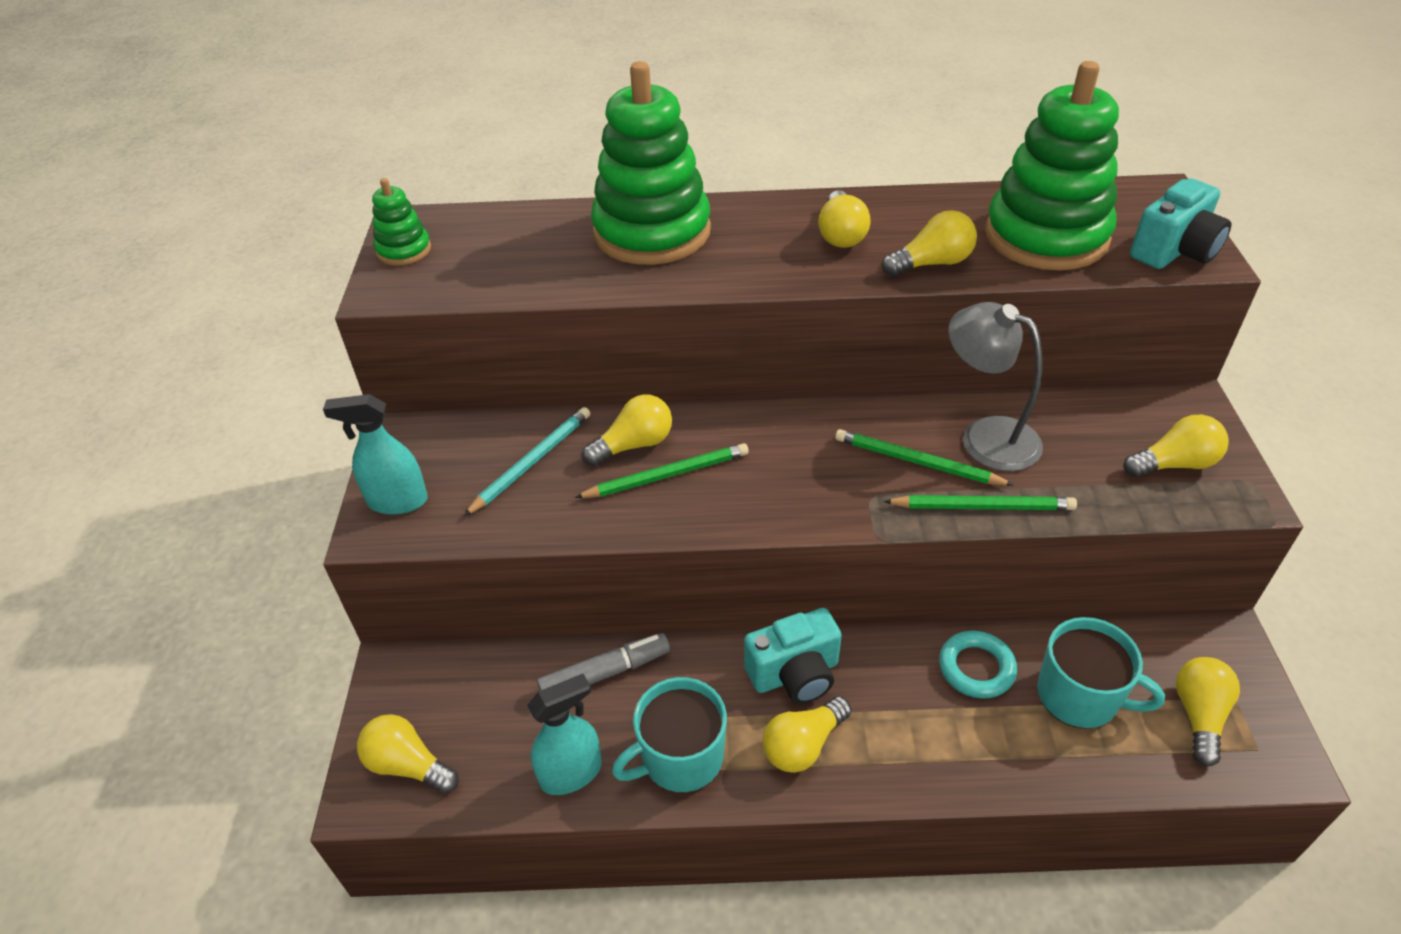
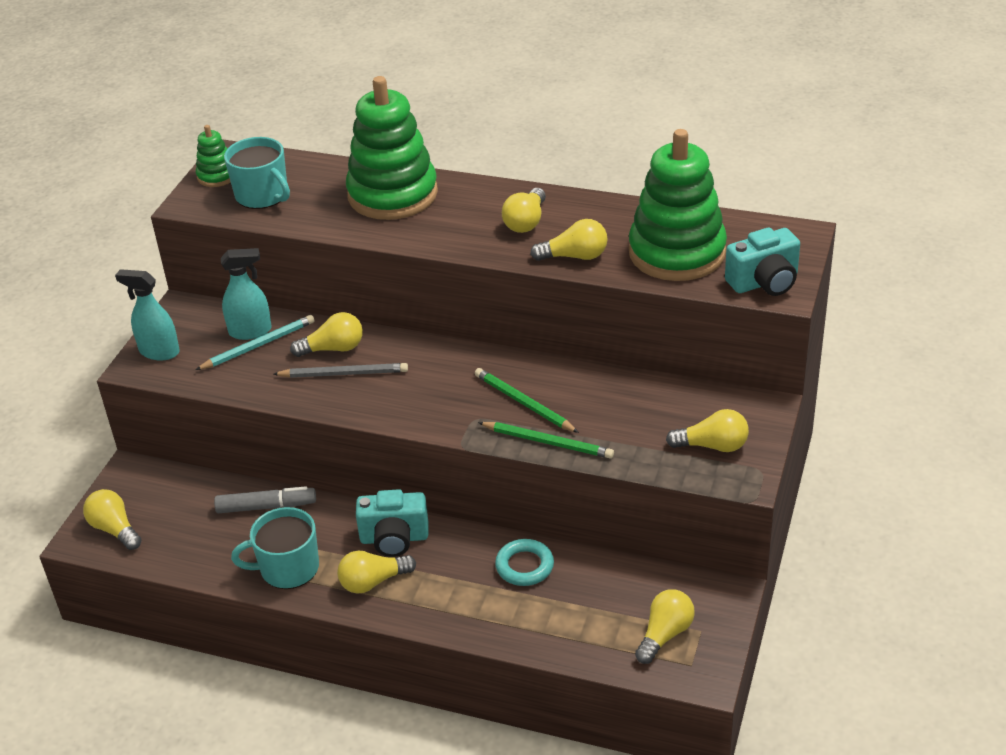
camera: 20 degrees right, 5 degrees down
turquoise spray bottle [527,674,602,795] -> turquoise spray bottle moved to [221,248,272,340]
green pencil [575,443,749,498] -> grey pencil [273,363,408,378]
grey lamp [948,302,1043,471] -> none
turquoise mug [1037,617,1165,729] -> turquoise mug moved to [224,137,290,209]

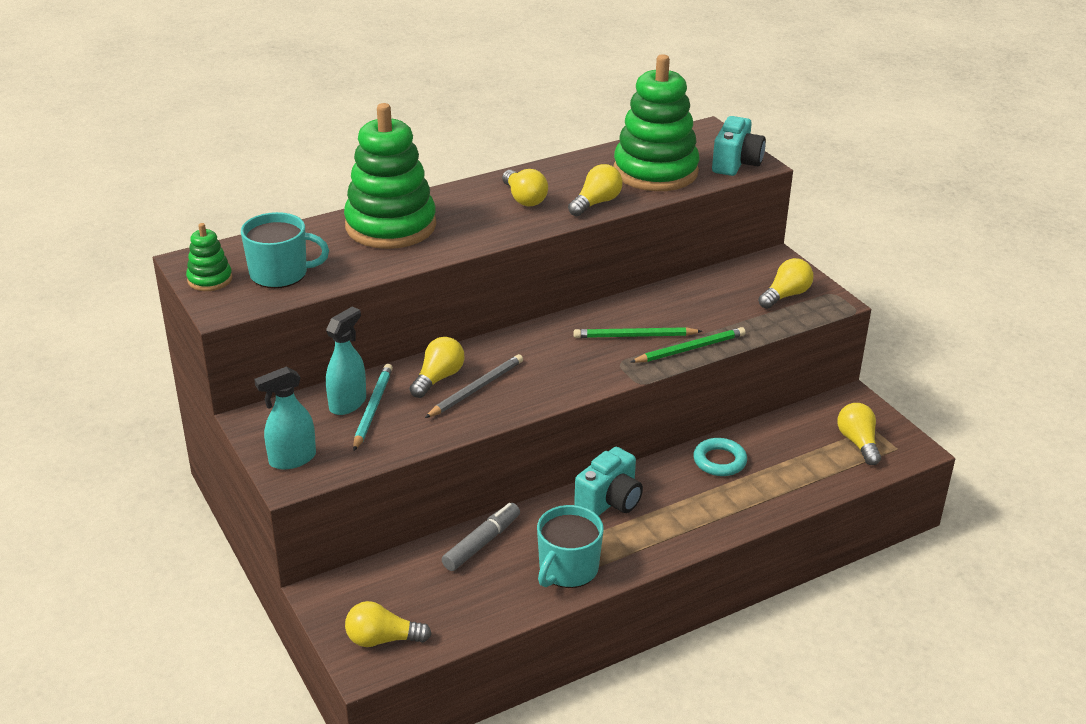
camera: 50 degrees left, 5 degrees down
yellow light bulb [337,551,416,593] -> none

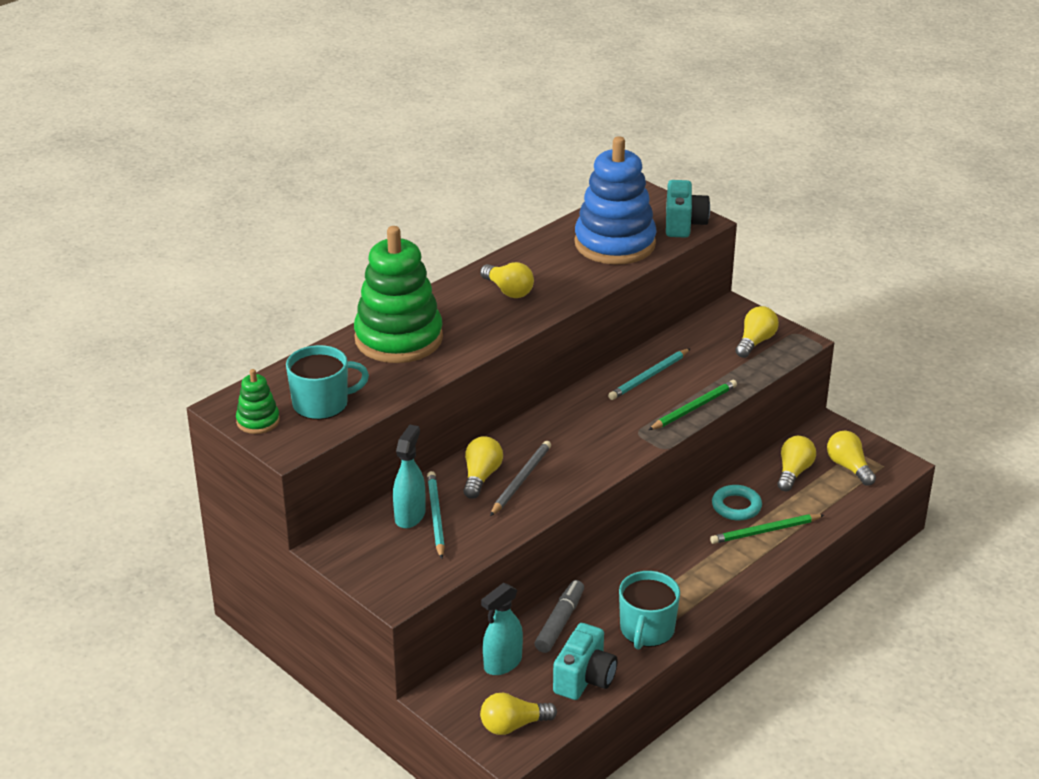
camera: 15 degrees left, 0 degrees up
turquoise spray bottle [254,366,316,470] -> turquoise spray bottle moved to [481,583,523,675]
yellow light bulb [568,164,623,216] -> yellow light bulb moved to [777,436,816,491]
green pencil [573,327,702,338] -> green pencil moved to [710,514,824,544]
turquoise camera [574,447,643,516] -> turquoise camera moved to [553,623,617,700]
green stacking toy [613,54,699,191] -> blue stacking toy [575,136,657,264]
none -> turquoise pencil [608,348,691,400]

